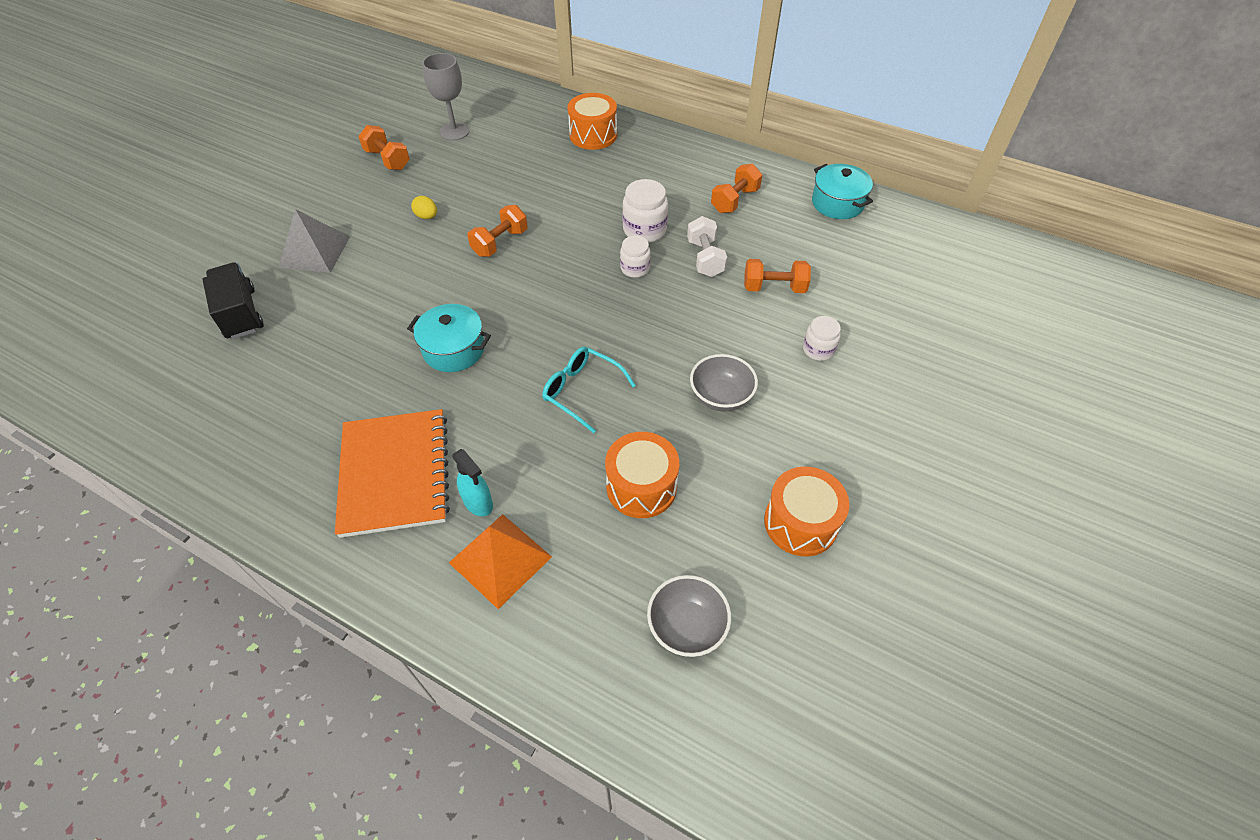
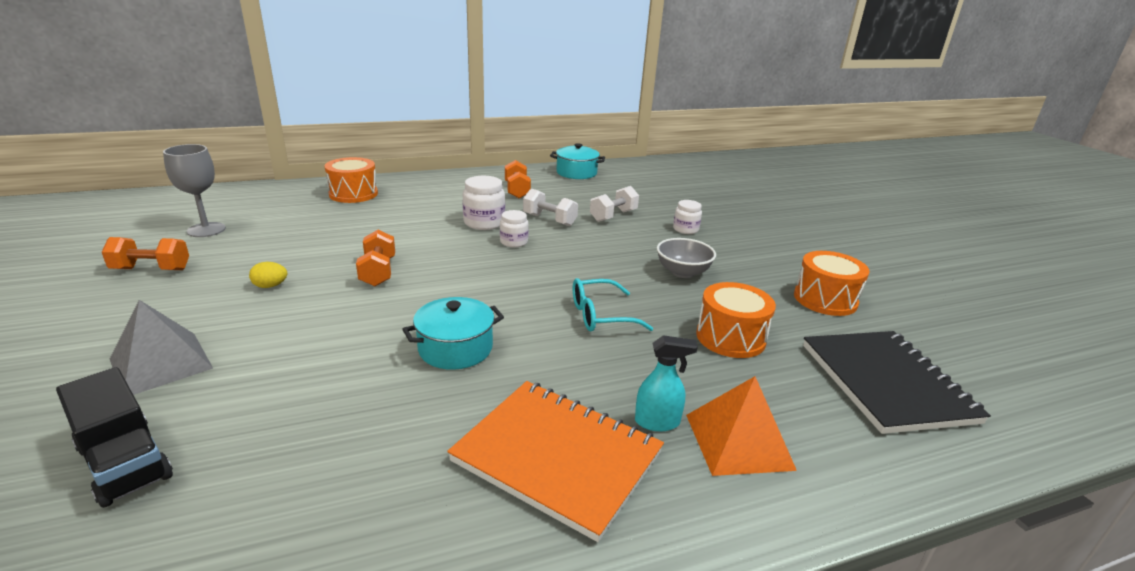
camera: 50 degrees left, 25 degrees down
black truck [202,262,264,339] -> black truck turned 150 degrees counterclockwise [56,367,173,508]
grey bowl [647,575,731,657] -> black notebook [803,331,991,434]
orange dumbbell [744,259,811,293] -> white dumbbell [590,186,639,222]

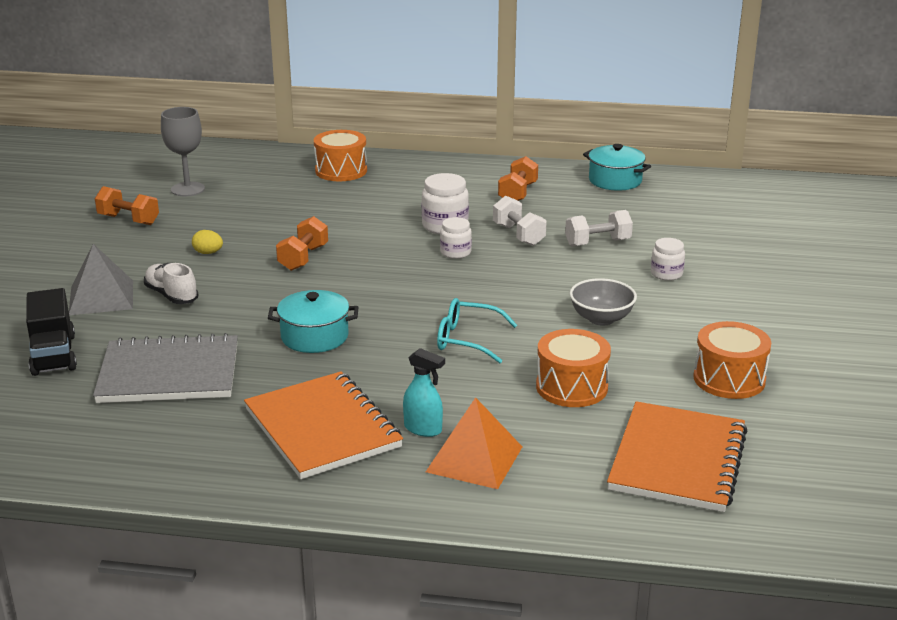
camera: 30 degrees right, 0 degrees up
black notebook [803,331,991,434] -> orange notebook [607,401,748,512]
none -> grey notebook [93,333,238,403]
none -> white shoe [144,263,198,304]

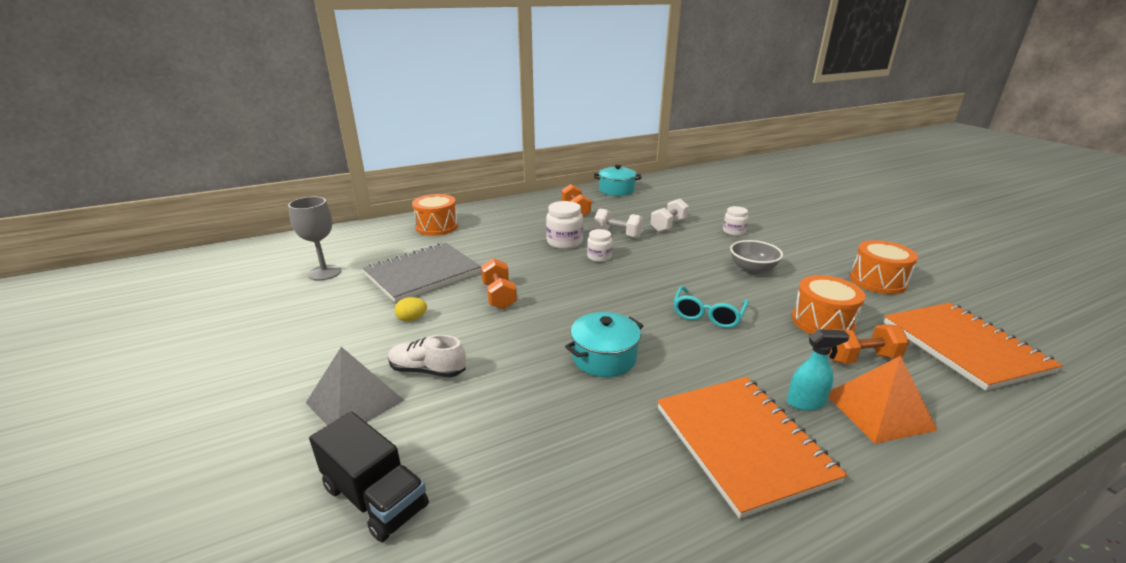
camera: 35 degrees left, 0 degrees up
grey notebook [93,333,238,403] -> grey notebook moved to [363,242,481,303]
orange dumbbell [95,186,159,225] -> orange dumbbell moved to [829,324,909,364]
orange notebook [244,371,403,479] -> orange notebook turned 45 degrees clockwise [657,377,847,519]
turquoise glasses [437,298,517,363] -> turquoise glasses turned 45 degrees counterclockwise [673,286,749,328]

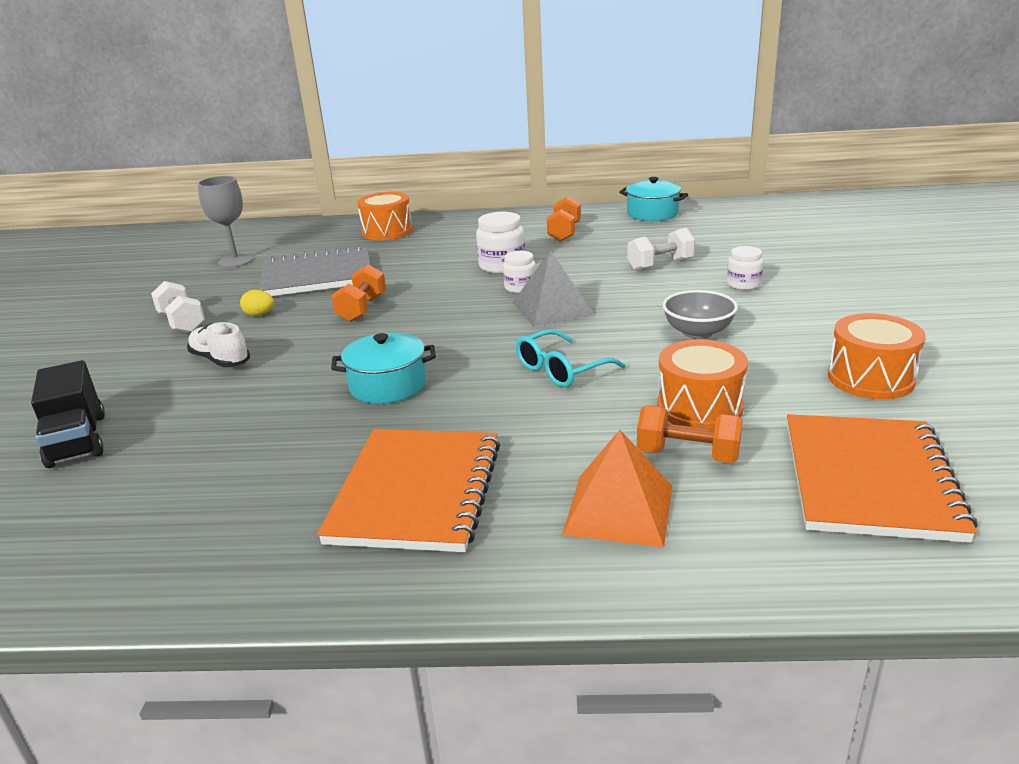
camera: 30 degrees right, 0 degrees up
grey pyramid [306,347,404,425] -> grey pyramid moved to [512,250,594,327]
white dumbbell [594,209,644,238] -> white dumbbell moved to [151,281,205,333]
turquoise spray bottle [787,329,850,411] -> none

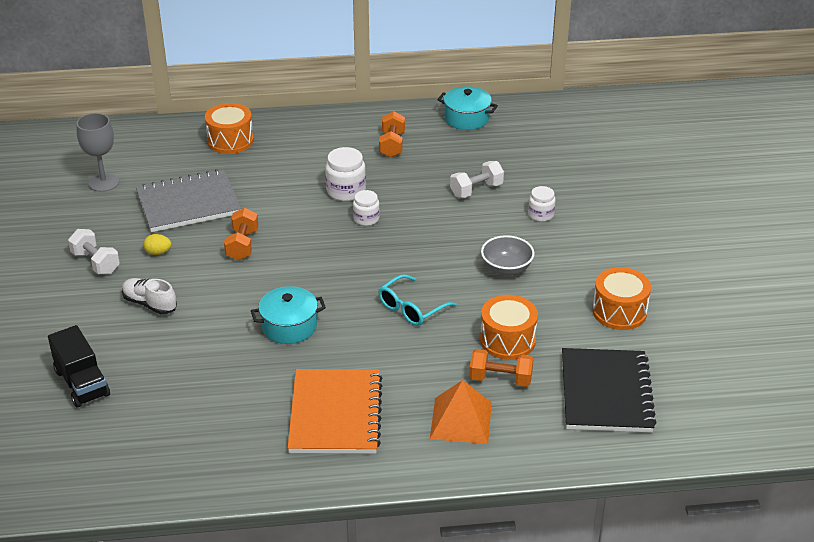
camera: 10 degrees left, 10 degrees up
grey pyramid [512,250,594,327] -> none
orange notebook [787,414,978,543] -> black notebook [562,348,657,433]

